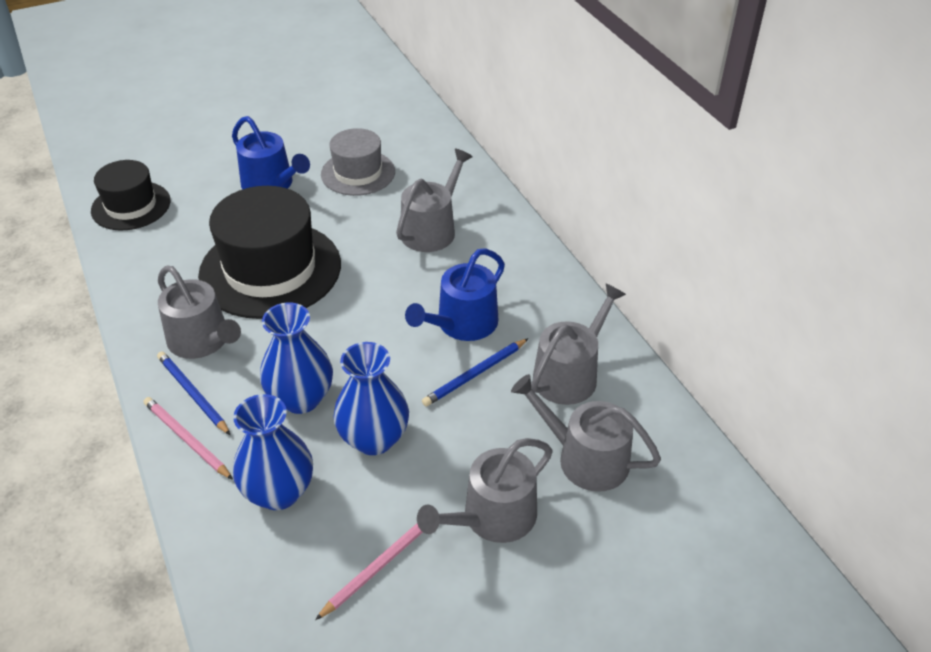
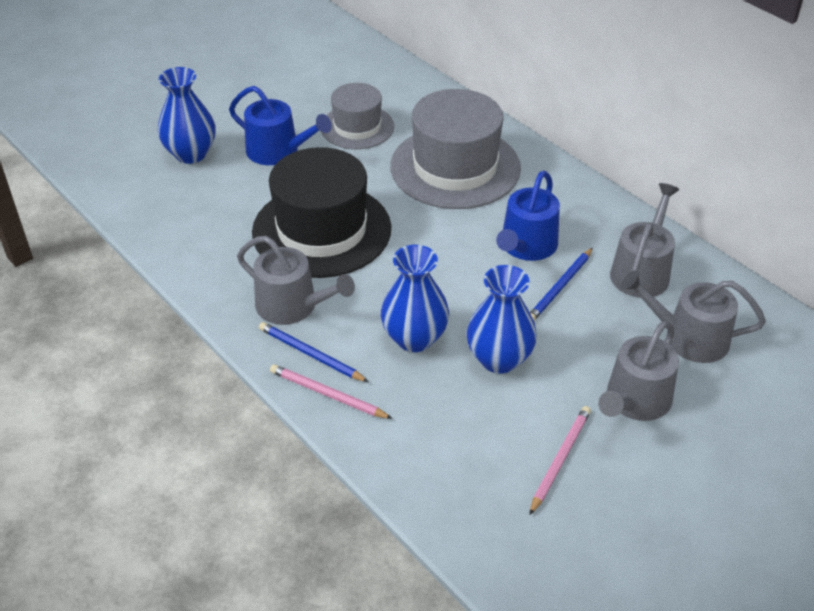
camera: 15 degrees left, 0 degrees up
black hat [91,160,170,231] -> none
blue vase [233,394,313,510] -> blue vase moved to [158,67,216,164]
grey watering can [396,149,473,252] -> grey hat [390,89,521,209]

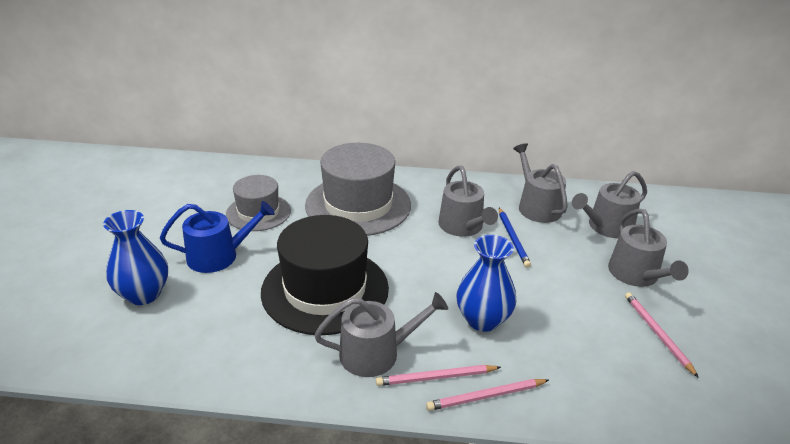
camera: 45 degrees left, 10 degrees down
blue pencil [259,322,369,382] -> pink pencil [376,365,501,386]
blue vase [467,265,537,374] -> none
blue watering can [496,171,560,261] -> grey watering can [438,166,498,237]

